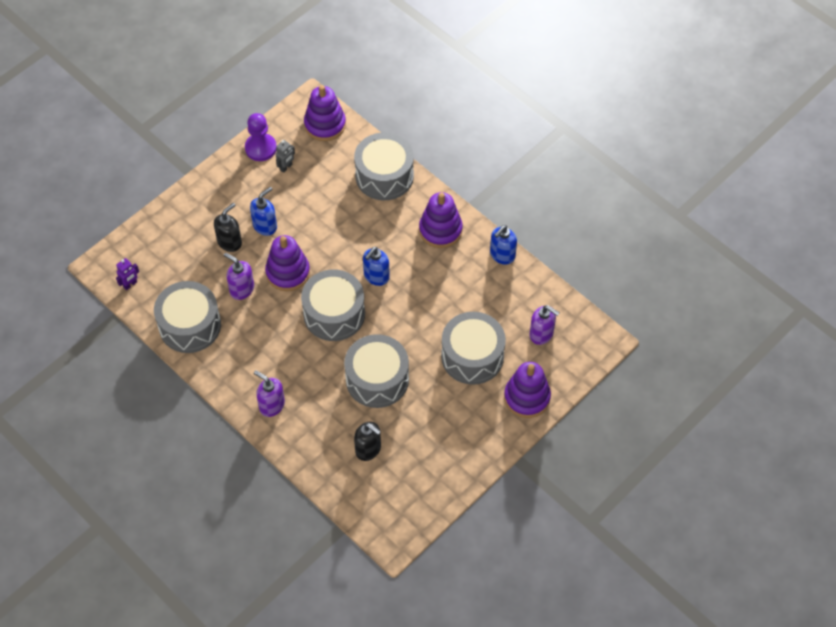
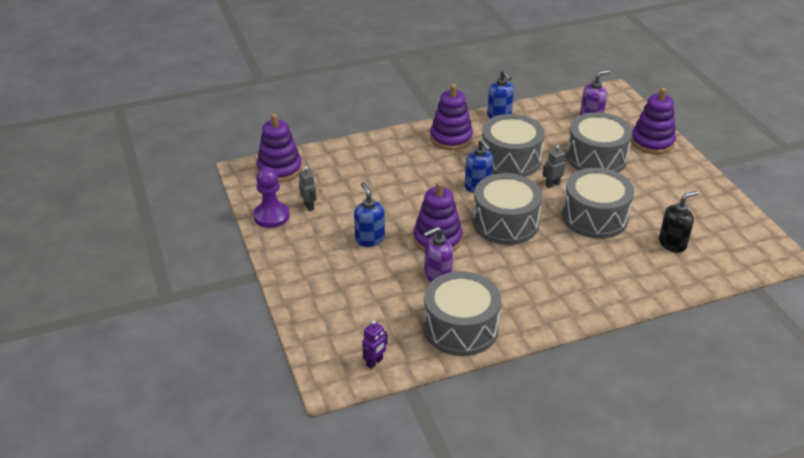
camera: 65 degrees left, 20 degrees down
purple robot [116,258,139,290] -> purple robot turned 60 degrees clockwise [362,320,388,369]
black soap dispenser [214,203,242,252] -> none
purple soap dispenser [254,370,285,417] -> none
grey drum [354,132,414,200] -> grey drum moved to [482,114,545,177]
none -> grey robot [543,145,566,188]

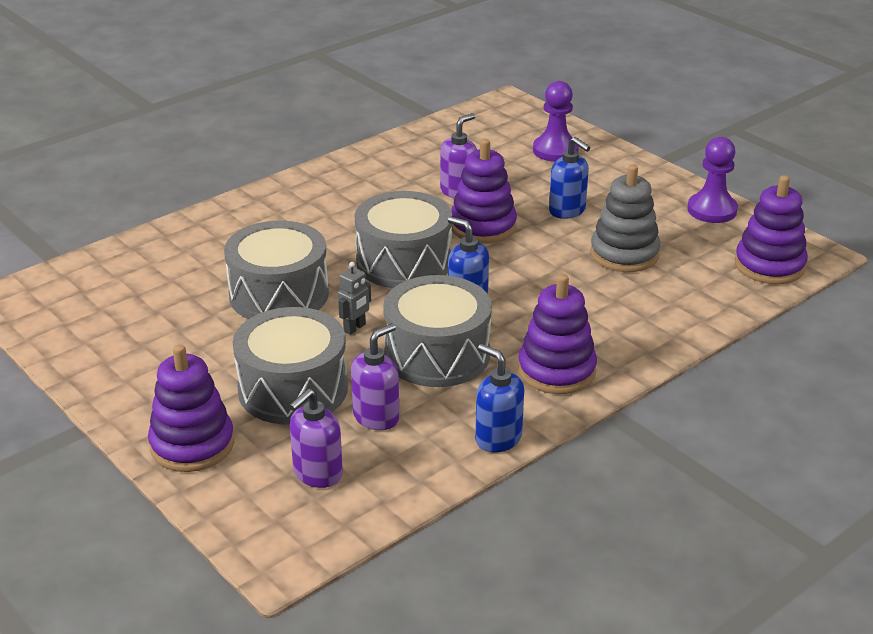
camera: 160 degrees right, 5 degrees down
grey robot [299,166,317,211] -> none
purple robot [362,320,388,369] -> none
grey drum [424,271,501,356] -> none
black soap dispenser [659,191,698,253] -> none
none -> purple soap dispenser [351,323,399,430]
none -> purple pawn [533,81,579,162]
none -> grey stacking toy [590,164,661,272]

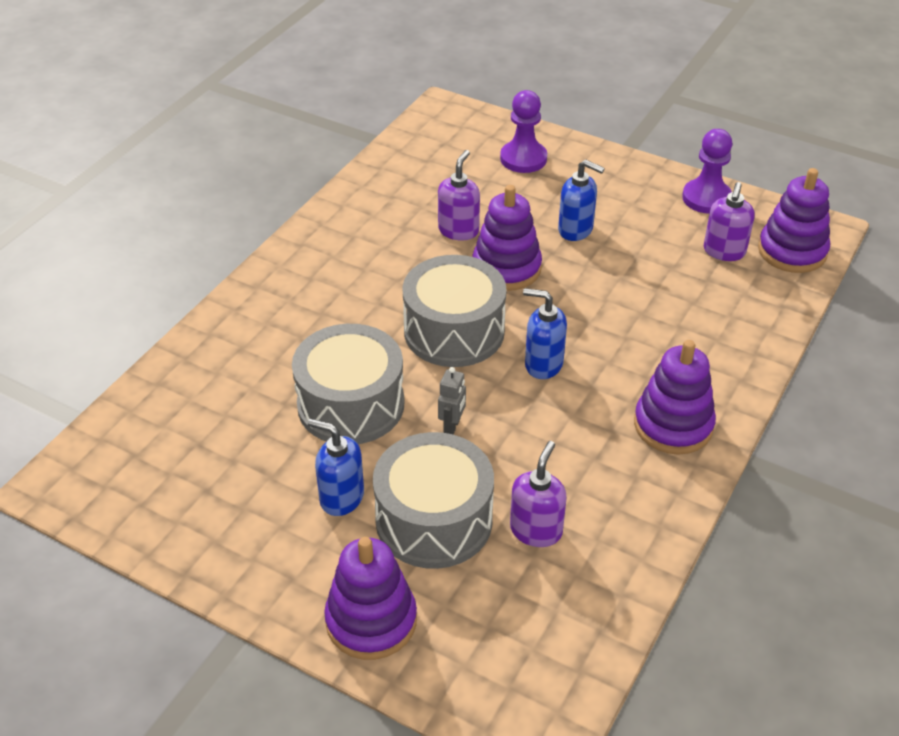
camera: 20 degrees left, 10 degrees up
purple soap dispenser [289,389,343,488] -> purple soap dispenser moved to [704,182,755,261]
grey drum [383,275,492,387] -> none
blue soap dispenser [475,344,524,453] -> blue soap dispenser moved to [308,419,364,516]
grey stacking toy [590,164,661,272] -> none

